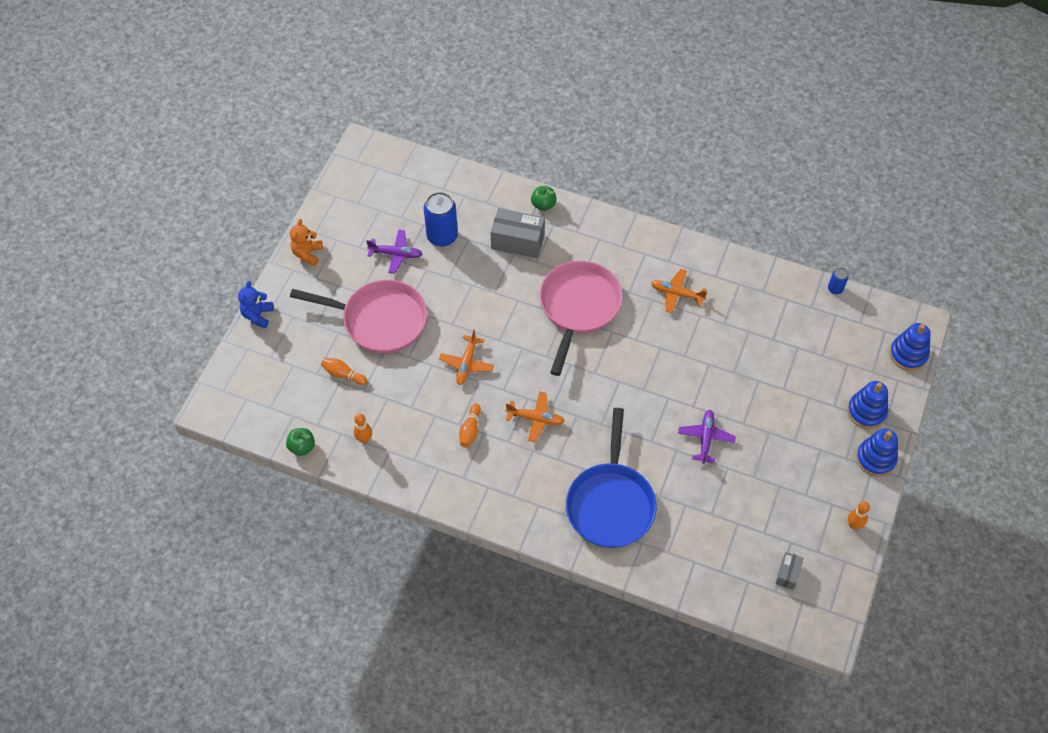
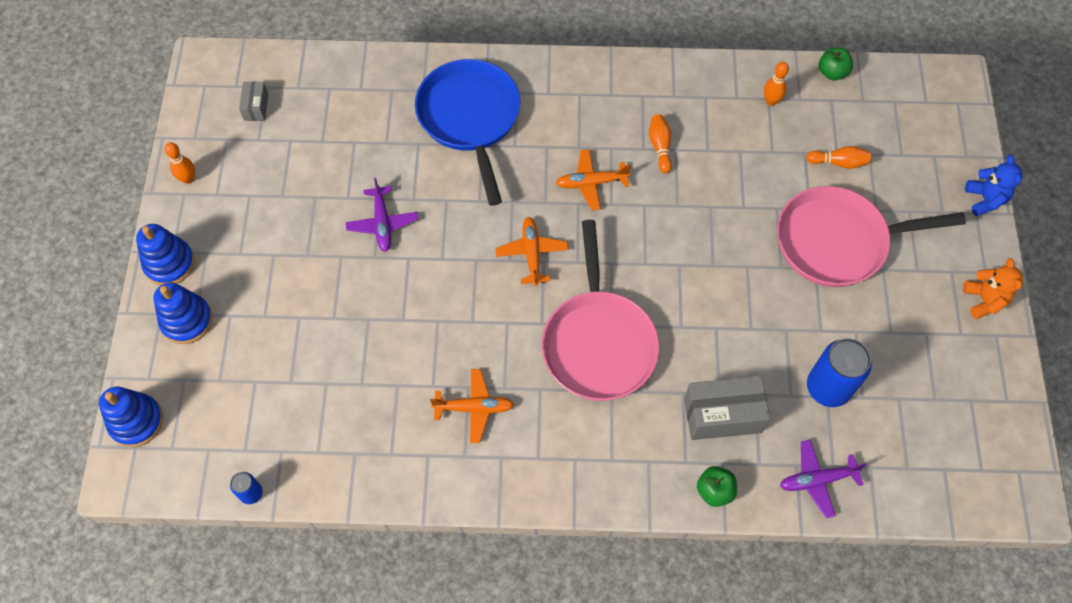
camera: 160 degrees right, 5 degrees up
purple plane [366,230,422,274] -> purple plane moved to [780,439,867,518]
orange plane [439,329,494,385] -> orange plane moved to [495,217,569,286]

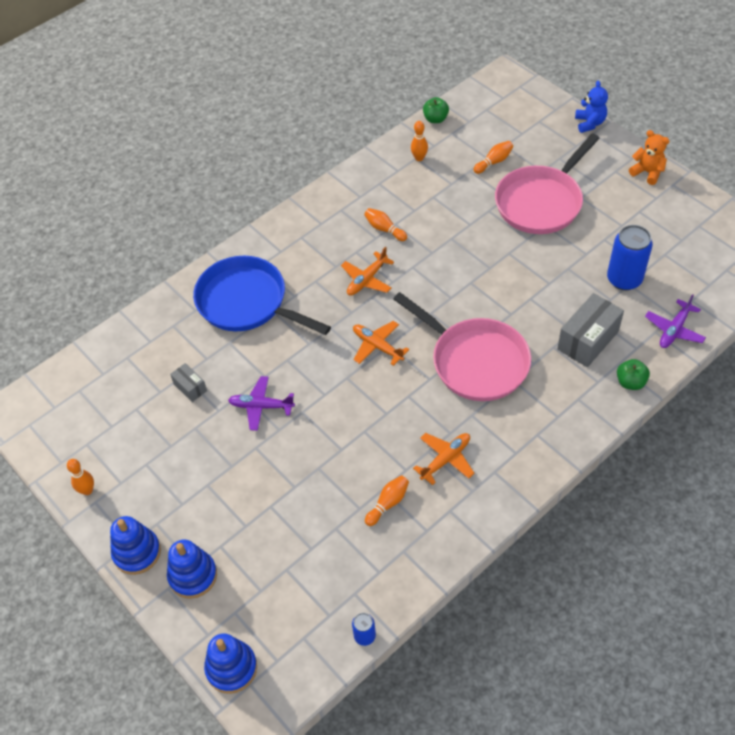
camera: 40 degrees left, 10 degrees down
grey box [239,82,268,121] -> grey box moved to [170,363,207,402]
purple plane [345,178,418,252] -> purple plane turned 150 degrees clockwise [228,376,295,431]
blue teddy bear [965,155,1023,216] -> blue teddy bear turned 45 degrees clockwise [575,81,608,133]
none -> orange bowling pin [365,475,409,526]

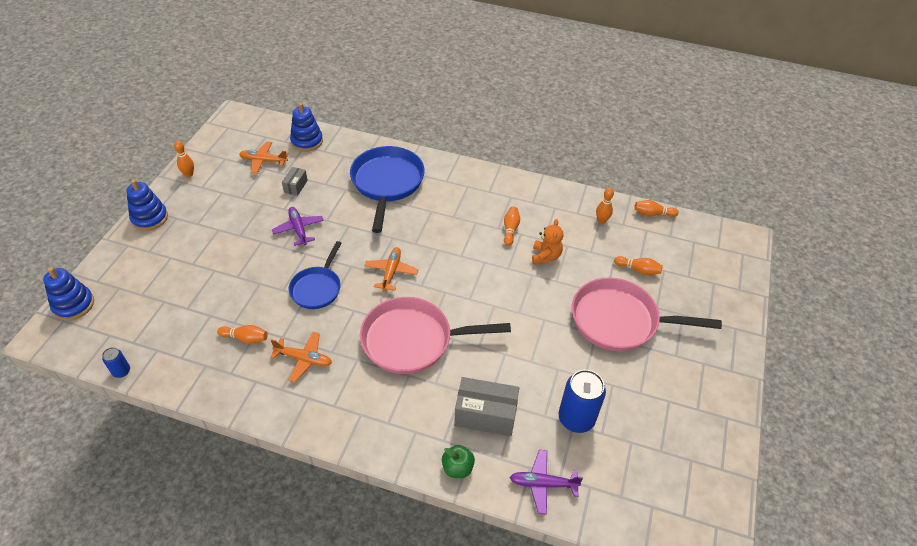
camera: 55 degrees right, 5 degrees down
blue stacking toy [167,540,217,599] -> blue stacking toy moved to [290,103,323,152]
orange plane [341,247,394,296] -> orange plane moved to [239,142,289,174]
pink pan [393,292,531,401] -> pink pan turned 75 degrees clockwise [360,297,511,374]
green apple [423,97,449,123] -> orange bowling pin [634,200,679,217]
blue teddy bear [575,81,608,133] -> none
orange teddy bear [629,130,669,185] -> orange teddy bear moved to [532,219,563,264]
none -> blue pan [289,241,342,309]

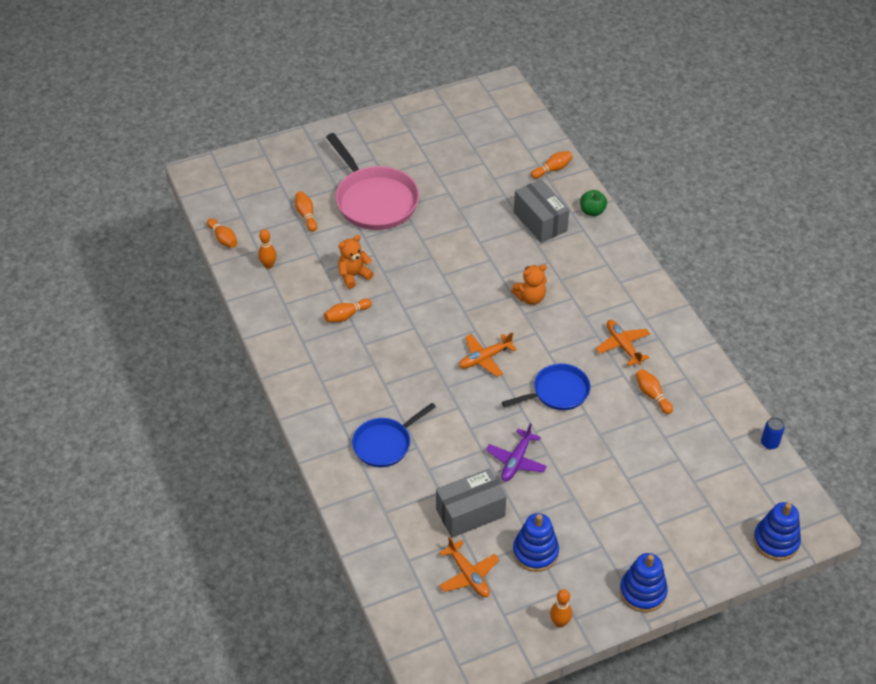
camera: 130 degrees left, 0 degrees up
grey box [282,167,308,196] -> grey box [436,468,507,538], size x1.89
blue stacking toy [290,103,323,152] -> blue stacking toy moved to [513,513,559,572]
blue pan [350,146,425,233] -> blue pan [352,403,436,467], size x0.60
pink pan [360,297,511,374] -> orange teddy bear [511,264,547,305]
purple plane [509,450,583,515] -> orange bowling pin [531,151,573,179]
blue can [559,370,606,433] -> none

